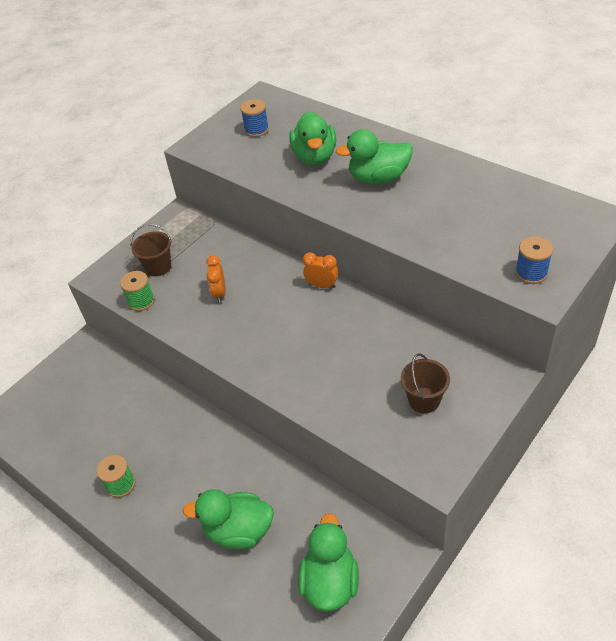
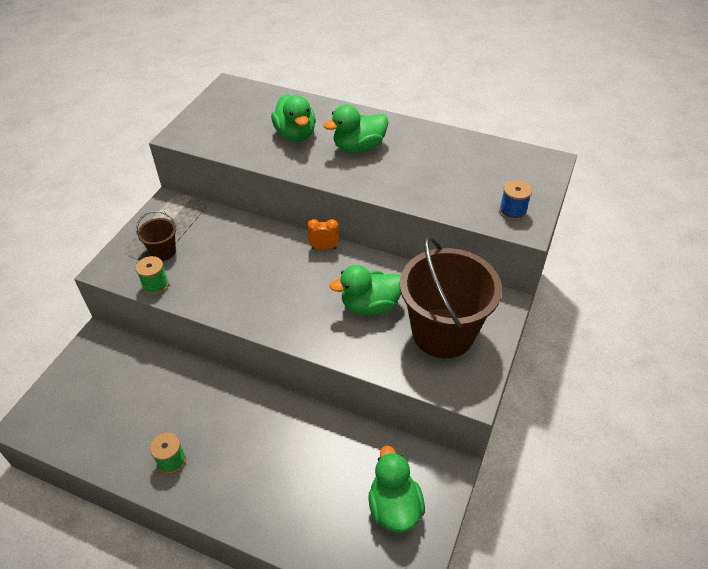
camera: 20 degrees left, 0 degrees up
green duck [183,489,274,549] -> green duck moved to [330,265,401,315]
orange clock [206,255,226,303] -> none
blue spool [240,99,269,137] -> none
brown bucket [401,353,450,413] -> brown bucket [400,236,502,358], size x2.26

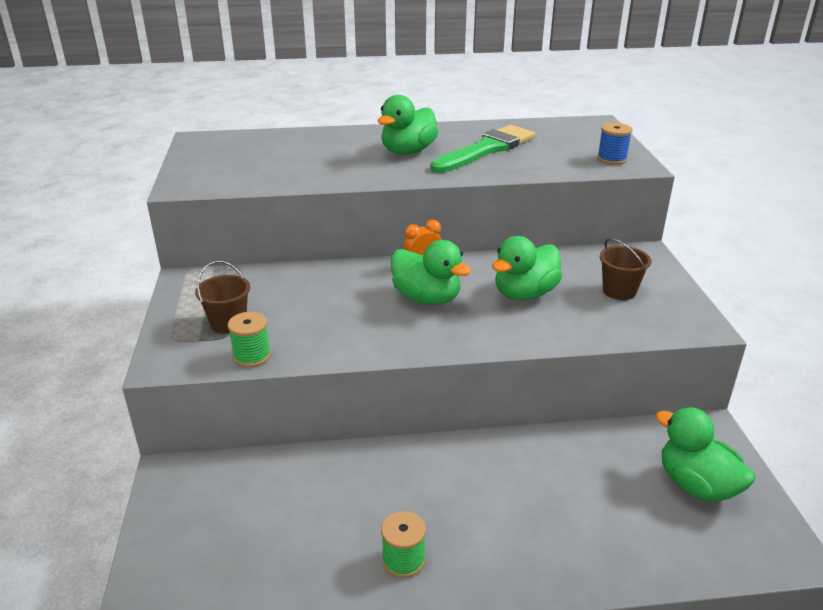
camera: 30 degrees left, 15 degrees down
green duck [271,94,316,142] -> green duck moved to [391,240,471,305]
brown bucket [400,236,502,358] -> brown bucket [600,238,651,300], size x0.44
none -> green brush [431,125,535,173]

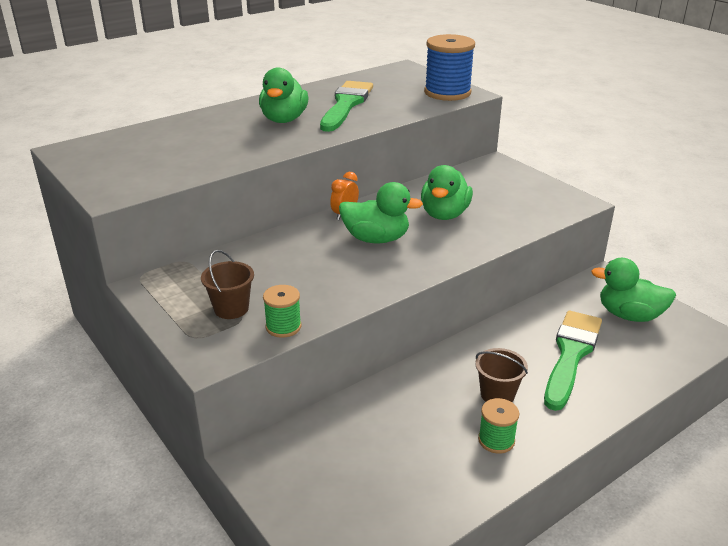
camera: 30 degrees left, 0 degrees up
blue spool [597,123,632,165] -> blue spool [424,34,475,101], size x1.87
brown bucket [600,238,651,300] -> brown bucket moved to [475,348,528,402]
none -> green brush [544,311,602,411]

